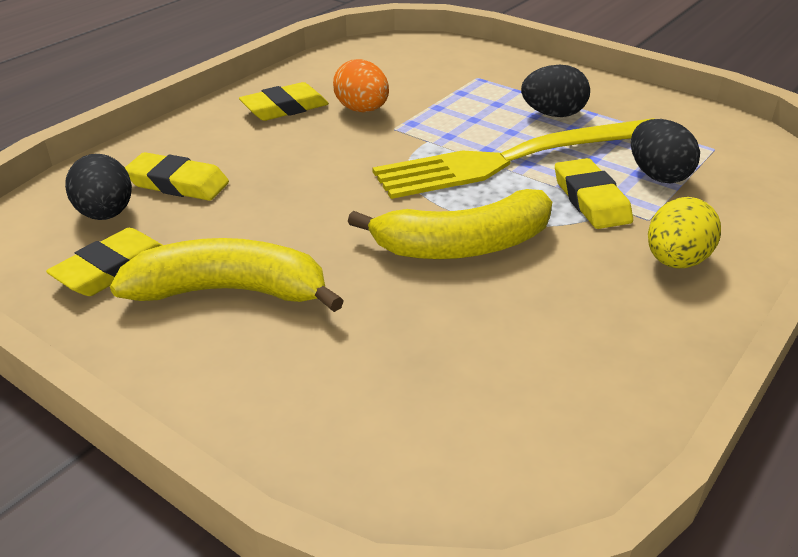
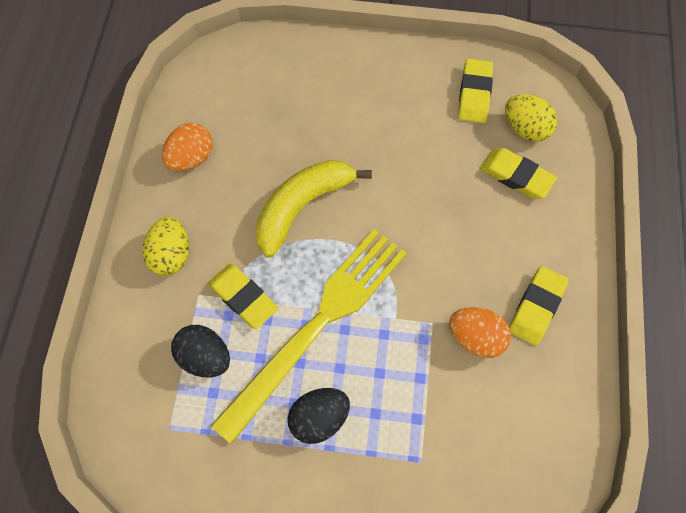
camera: 150 degrees right, 30 degrees up
black egg [65,154,132,220] -> yellow egg [505,94,558,142]
yellow banana [110,238,344,312] -> none
yellow eraser [125,152,229,201] -> yellow eraser turned 45 degrees clockwise [480,148,557,199]
none -> orange egg [162,123,213,172]

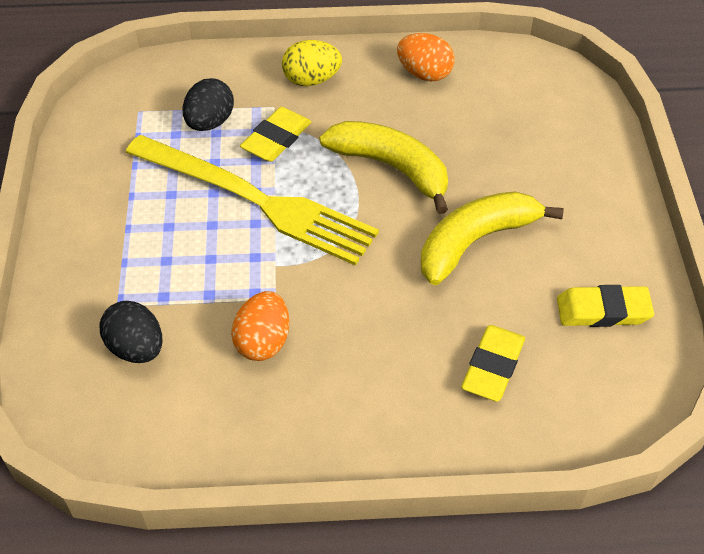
camera: 80 degrees right, 15 degrees down
black egg [288,388,350,444] -> black egg moved to [100,301,162,363]
yellow egg [505,94,558,142] -> none
yellow eraser [509,266,569,346] -> none
none -> yellow banana [421,192,564,285]

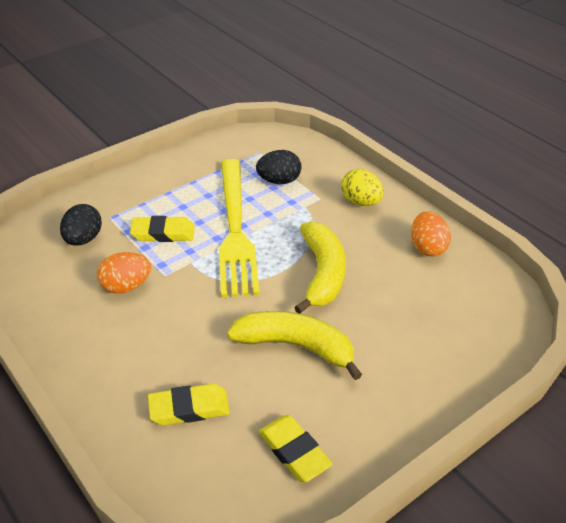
camera: 55 degrees right, 10 degrees down
yellow eraser [240,107,311,162] -> yellow eraser moved to [130,216,195,242]

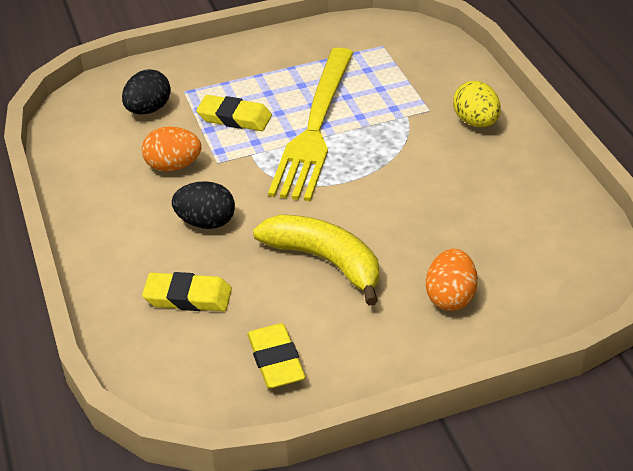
camera: 20 degrees right, 0 degrees up
black egg [256,150,301,184] -> black egg moved to [172,181,235,229]
yellow banana [294,221,346,314] -> none
orange egg [411,211,451,256] -> orange egg moved to [426,249,478,311]

